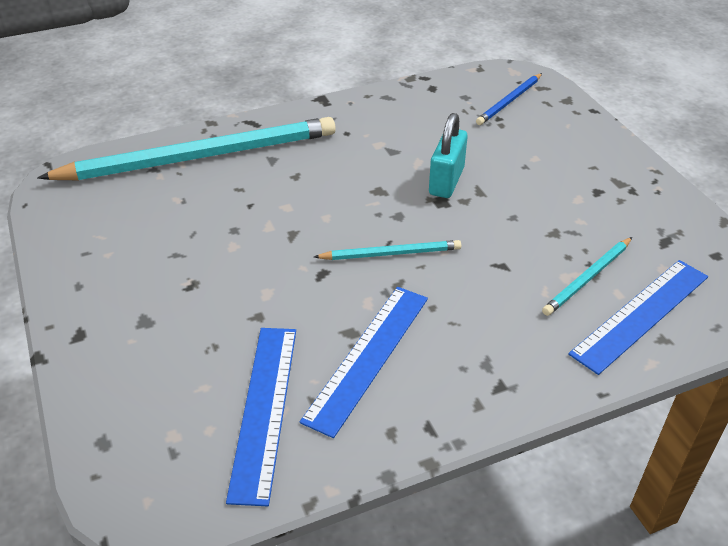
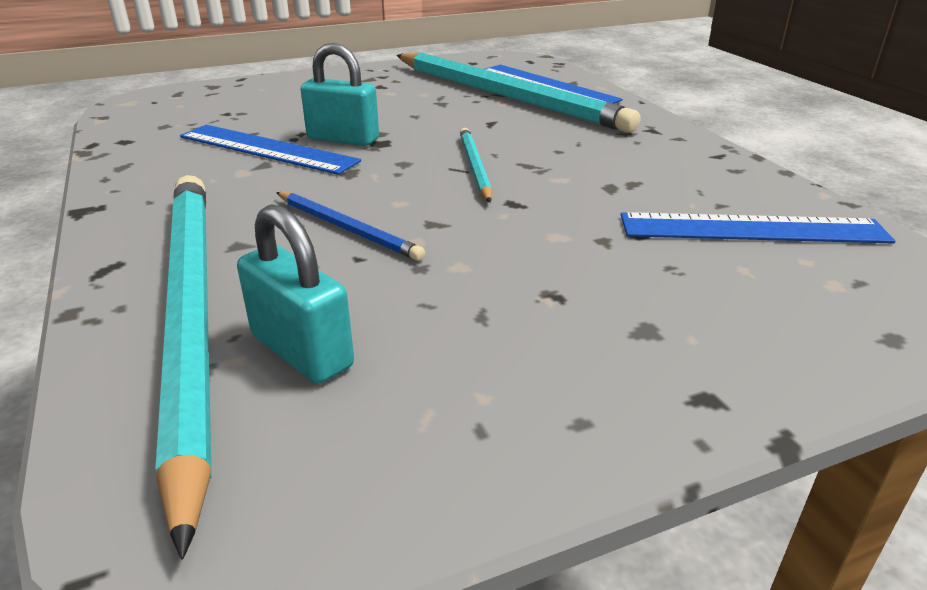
camera: 90 degrees left, 10 degrees down
blue ruler [300,287,428,438] -> blue ruler moved to [180,125,361,175]
blue pencil [476,73,542,125] -> blue pencil moved to [276,192,425,261]
turquoise pencil [542,237,632,316] -> turquoise pencil [396,52,640,133], size x2.27
none -> turquoise padlock [237,204,354,384]

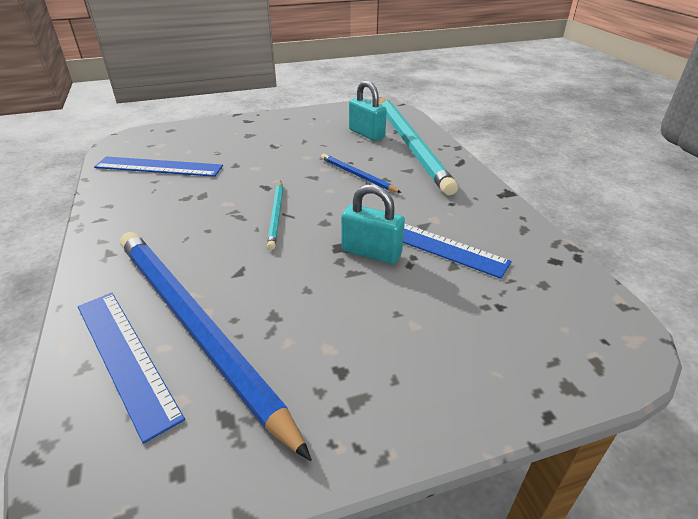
camera: 175 degrees left, 5 degrees up
turquoise pencil [396,52,640,133] -> blue pencil [120,232,312,461]

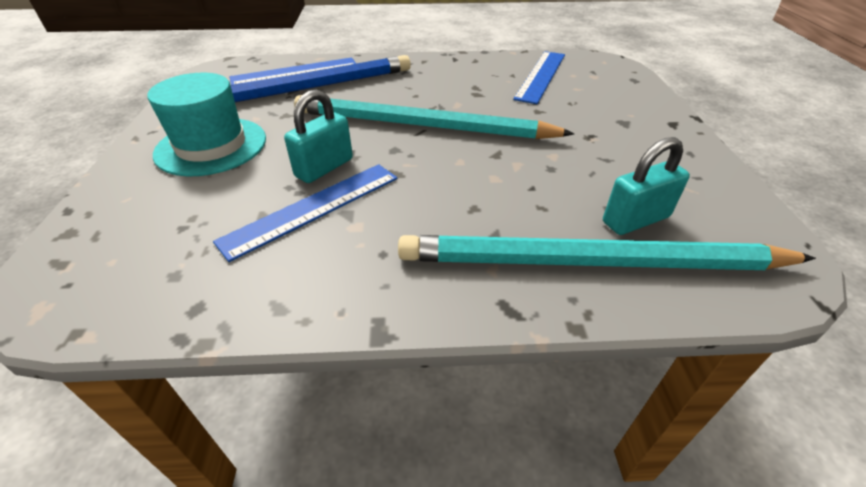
camera: 105 degrees right, 5 degrees up
turquoise pencil [267,181,283,250] -> turquoise pencil [294,95,574,139], size x2.27
blue pencil [321,154,401,193] -> none
none -> turquoise hat [147,73,266,176]

